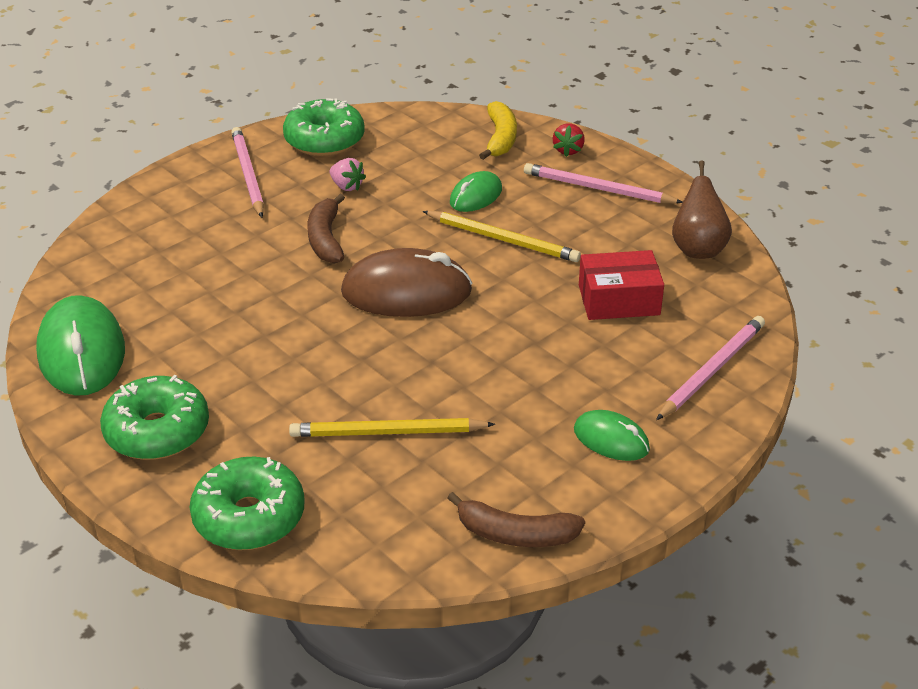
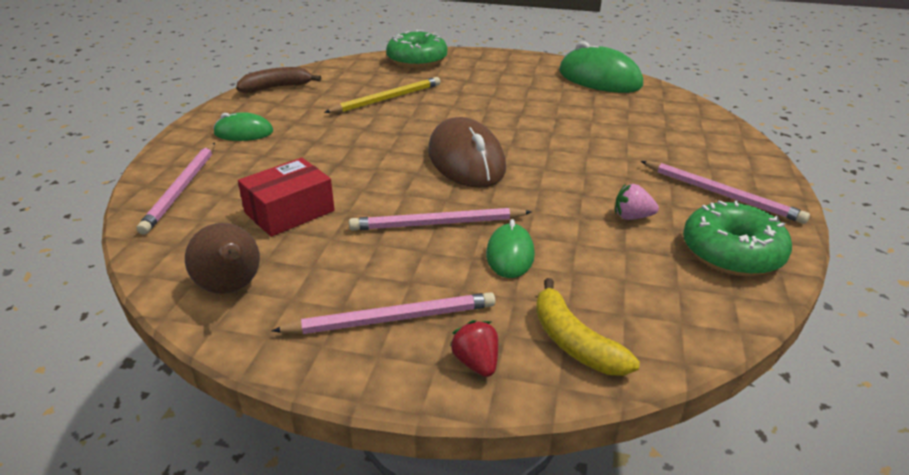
camera: 145 degrees right, 5 degrees down
green donut [100,375,209,460] -> none
brown banana [308,193,345,263] -> none
brown mouse [341,248,472,317] -> brown mouse turned 75 degrees counterclockwise [428,117,506,188]
yellow pencil [422,211,581,262] -> pink pencil [349,208,531,231]

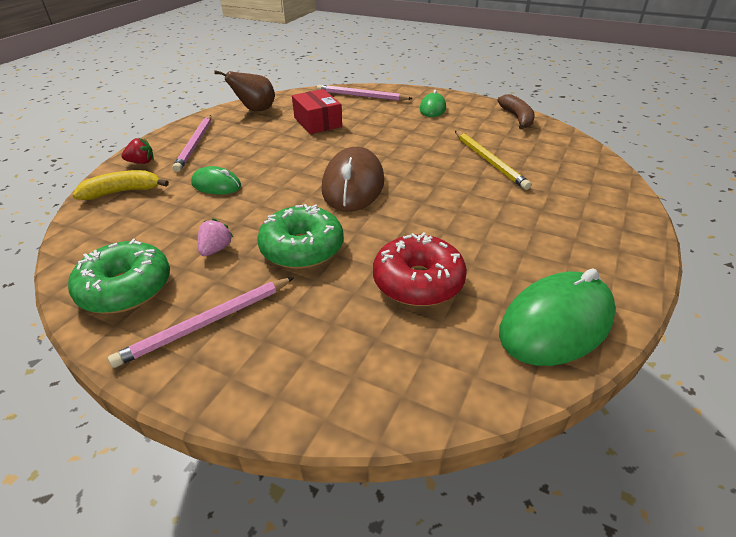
camera: 105 degrees right, 5 degrees up
pink pencil [349,208,531,231] -> none
green donut [386,30,447,68] -> green donut moved to [257,204,344,269]
brown mouse [428,117,506,188] -> brown mouse turned 75 degrees counterclockwise [322,147,384,212]
none -> red donut [373,232,467,306]

